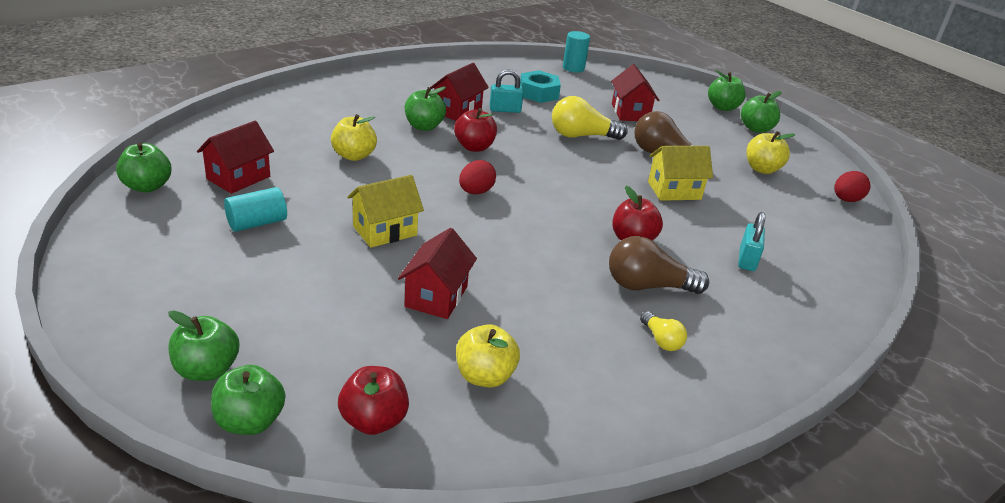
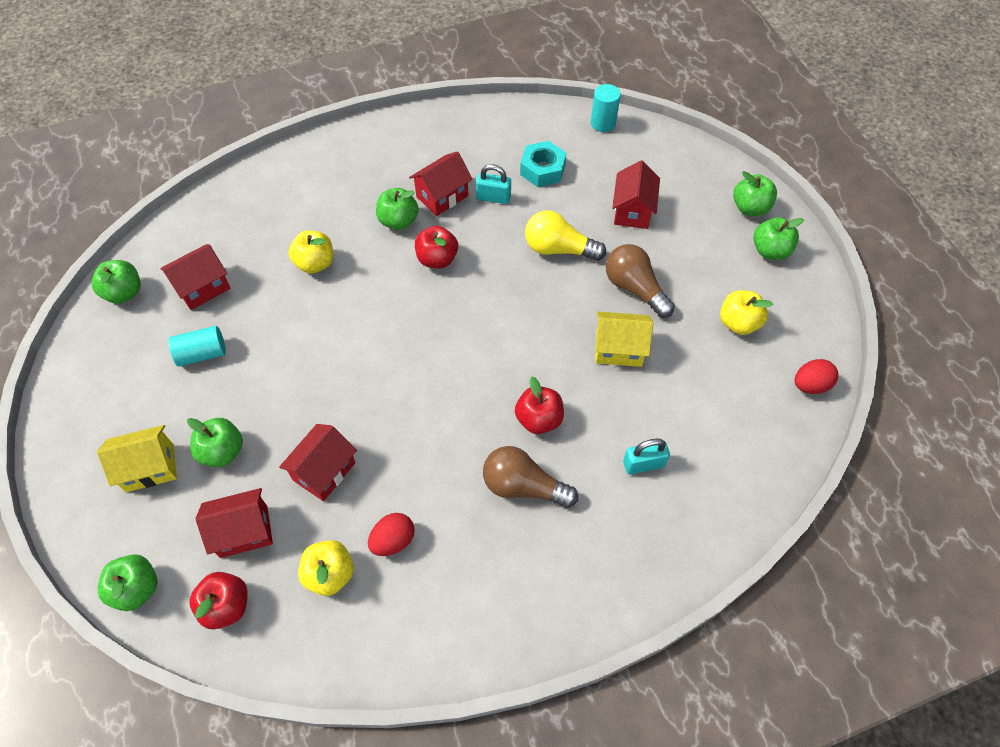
camera: 20 degrees right, 25 degrees up
green apple [168,310,239,381] -> green apple moved to [187,418,243,467]
yellow house [347,175,424,248] -> yellow house moved to [97,425,177,492]
red egg [459,160,496,194] -> red egg moved to [368,513,415,556]
yellow light bulb [640,311,687,351] -> none
turquoise padlock [738,212,765,271] -> turquoise padlock turned 45 degrees clockwise [623,439,670,475]
none -> red house [196,488,273,558]

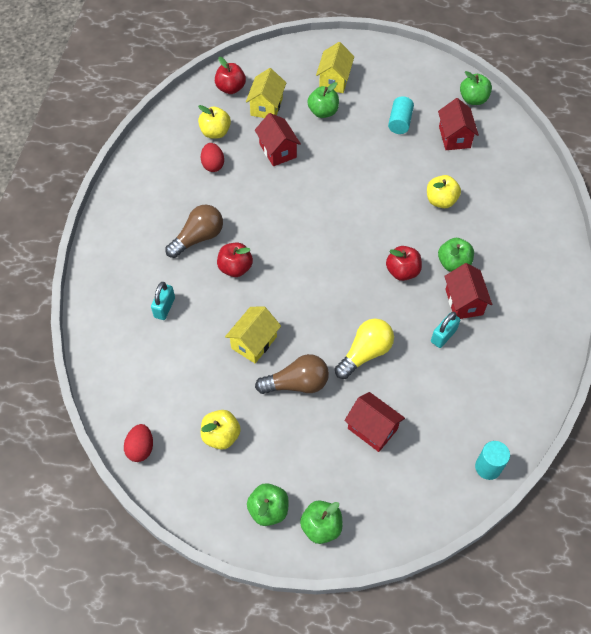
camera: 120 degrees right, 0 degrees up
green apple [98,554,157,611] -> none
red house [196,488,273,558] -> yellow house [246,68,286,118]
turquoise nut [520,141,566,187] -> none

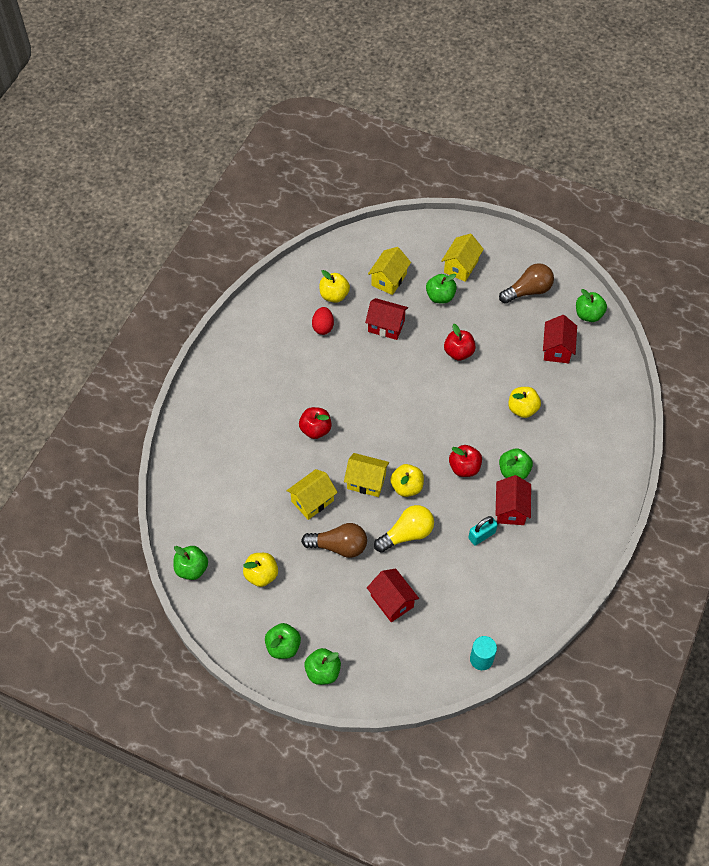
camera: 15 degrees right, 0 degrees up
red egg [124,424,153,462] -> green apple [173,546,208,580]
turquoise padlock [151,282,175,320] -> none
brown light bulb [165,205,223,258] -> brown light bulb moved to [499,263,554,304]
red apple [215,57,246,94] -> red apple moved to [444,324,476,361]
red house [255,113,301,166] -> red house turned 60 degrees counterclockwise [365,298,408,340]
turquoise cylinder [388,96,414,134] -> none
none -> yellow house [344,453,389,497]
none -> yellow apple [390,464,424,497]

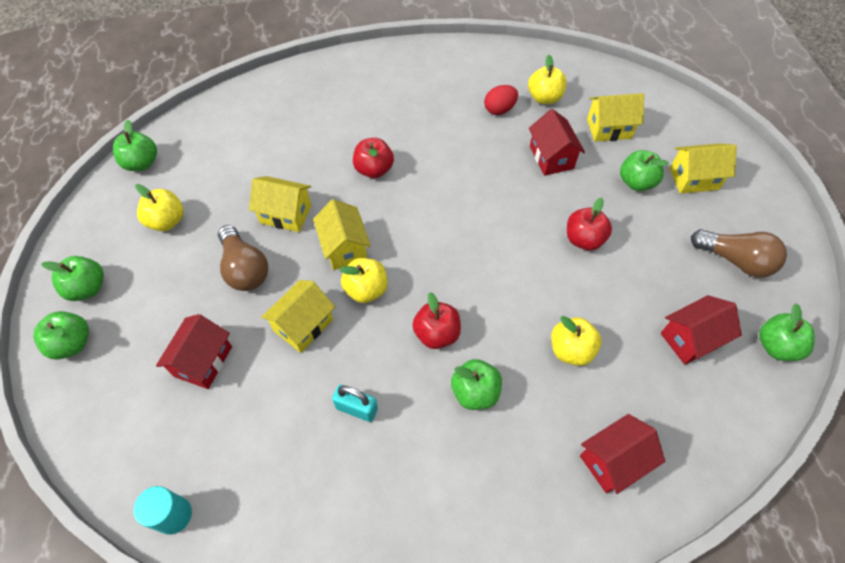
camera: 55 degrees right, 0 degrees up
yellow light bulb [374,505,434,553] -> yellow house [261,280,335,353]
red house [496,475,531,525] -> red house moved to [580,414,665,494]

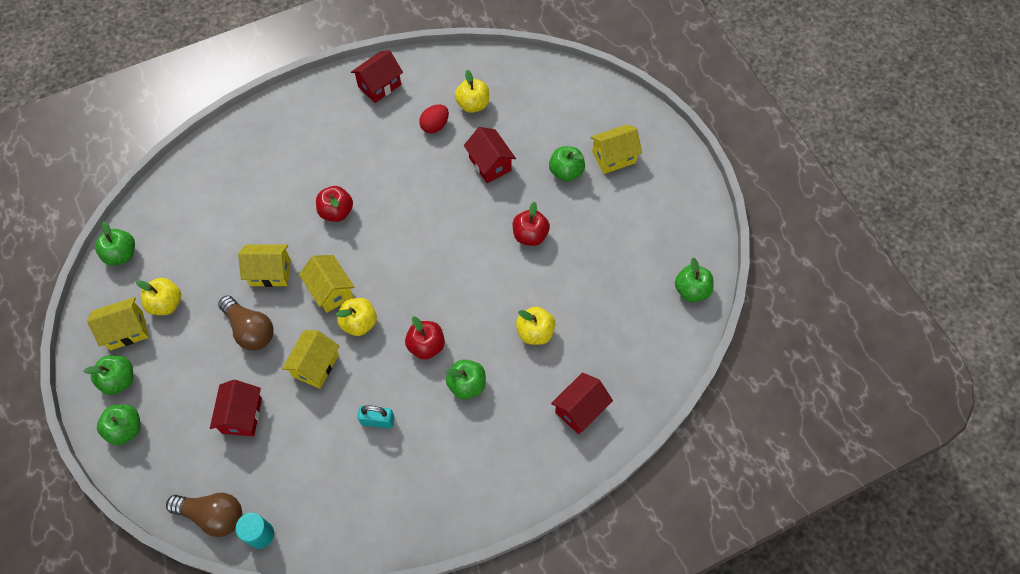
camera: 15 degrees left, 5 degrees up
yellow house [587,93,644,142] -> yellow house moved to [87,297,149,350]
red house [660,295,742,365] -> red house moved to [351,50,403,103]
brown light bulb [691,229,787,278] -> brown light bulb moved to [166,493,242,537]

